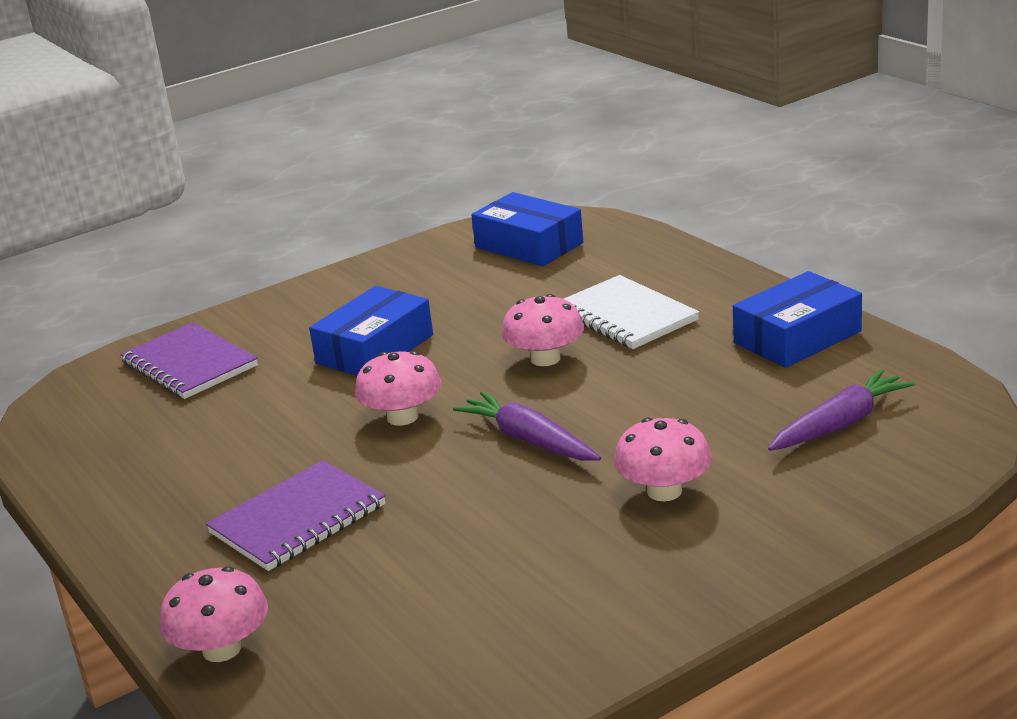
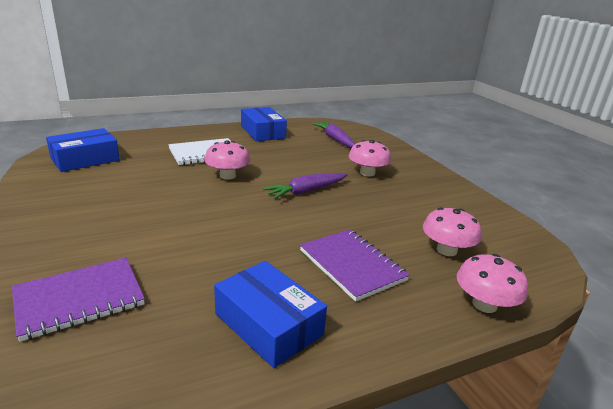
camera: 85 degrees left, 0 degrees up
blue box [309,286,433,376] -> blue box moved to [214,261,327,368]
pink mushroom [355,351,441,426] -> pink mushroom moved to [423,207,481,256]

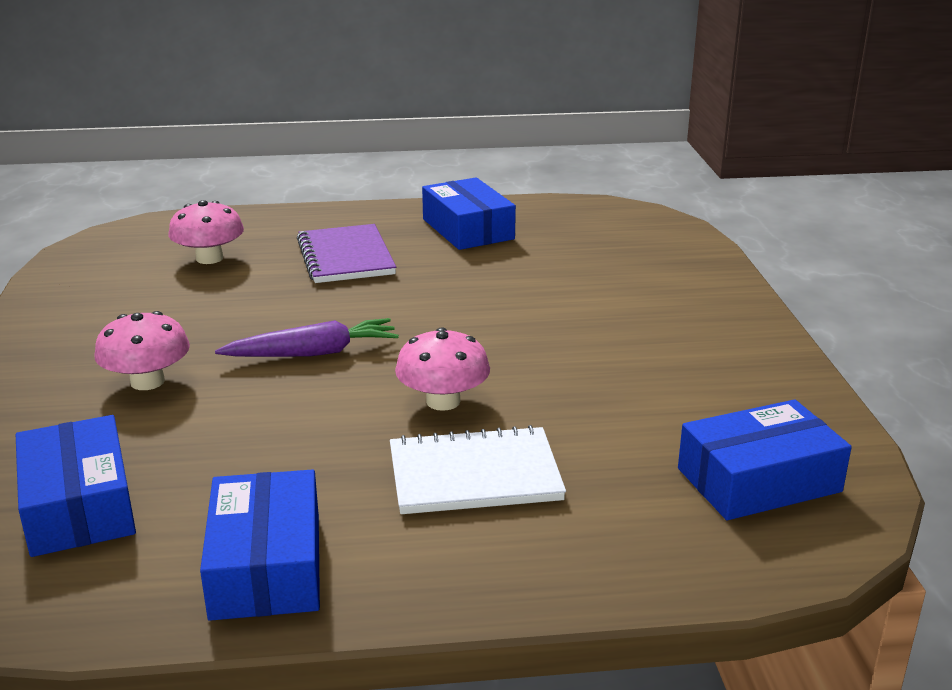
camera: 160 degrees left, 0 degrees up
purple notebook [12,258,145,342] -> none
purple carrot [312,121,355,148] -> blue box [16,415,136,557]
pink mushroom [457,254,528,313] -> none

